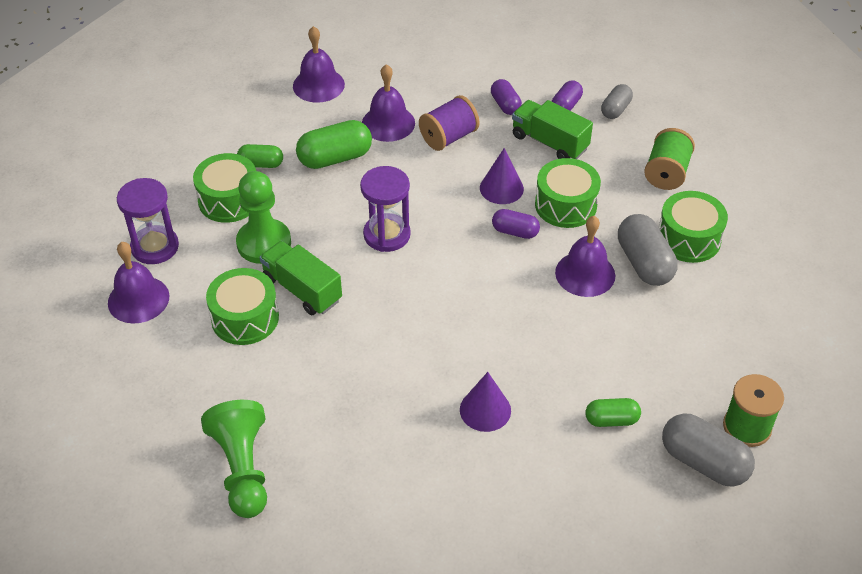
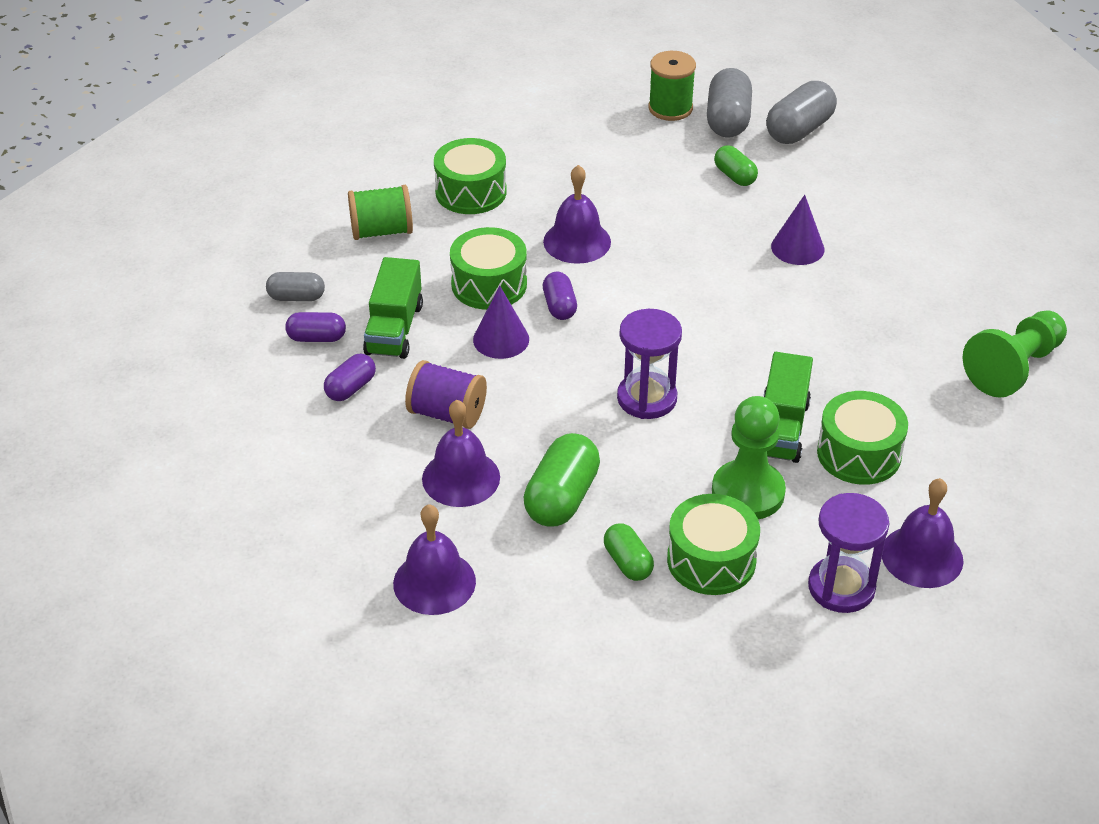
camera: 120 degrees left, 5 degrees down
green capsule [296,120,372,169] -> green capsule turned 75 degrees clockwise [524,433,600,527]
grey capsule [618,214,678,286] -> grey capsule moved to [766,81,837,144]

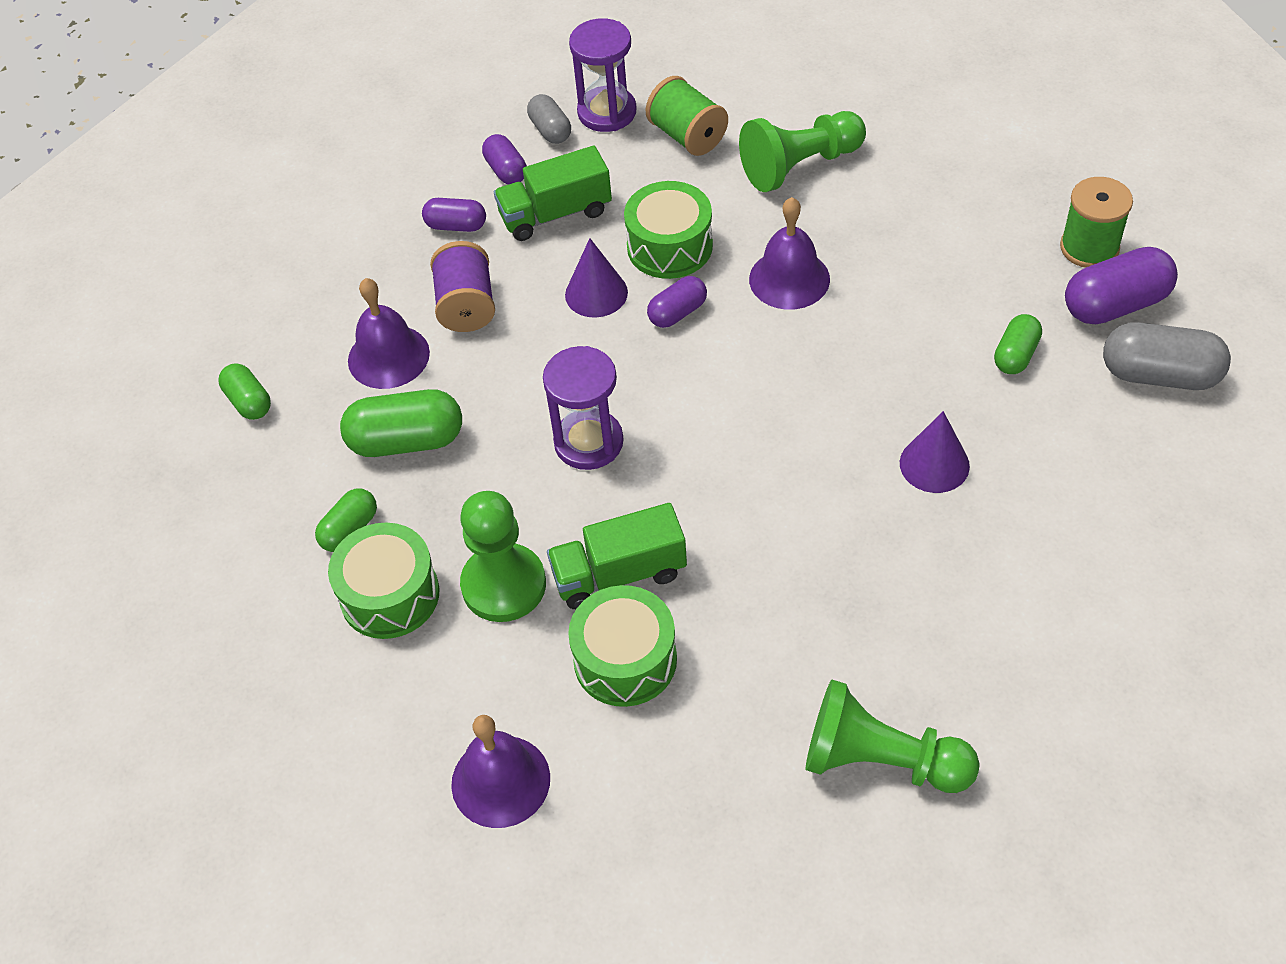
camera: 65 degrees right, 10 degrees up
purple bell [393,504,476,615] -> green capsule [219,363,271,420]
green drum [434,138,507,214] -> green pawn [739,111,866,192]
grey capsule [707,68,752,138] -> purple capsule [1065,247,1178,324]
purple hourglass [808,493,889,613] -> purple hourglass moved to [569,18,637,132]

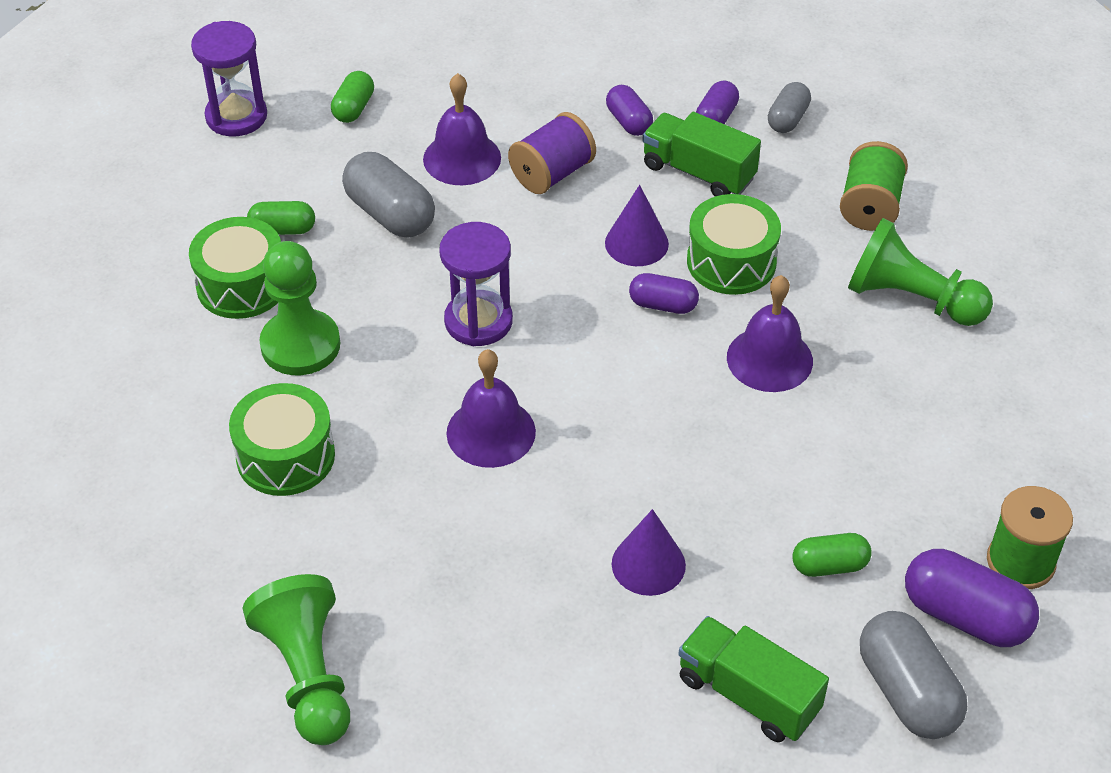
camera: 50 degrees right, 5 degrees down
green capsule [340,389,462,457] -> grey capsule [342,152,435,238]
purple bell [451,715,550,828] -> purple bell moved to [446,349,536,468]
green truck [547,503,687,609] -> green truck moved to [678,616,829,742]
purple hourglass [569,18,637,132] -> purple hourglass moved to [191,21,267,137]

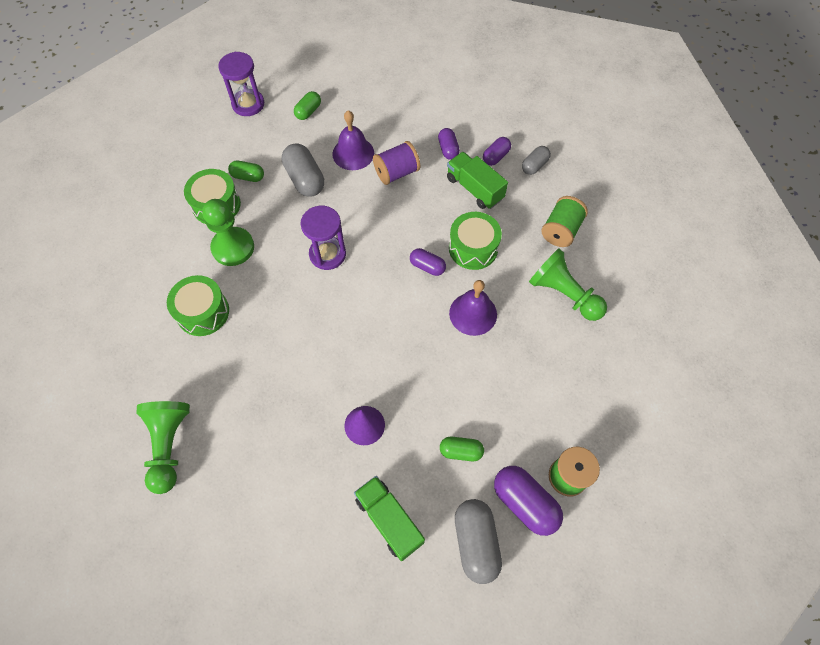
camera: 15 degrees right, 15 degrees up
purple bell [446,349,536,468] -> none
purple cone [605,185,669,266] -> none

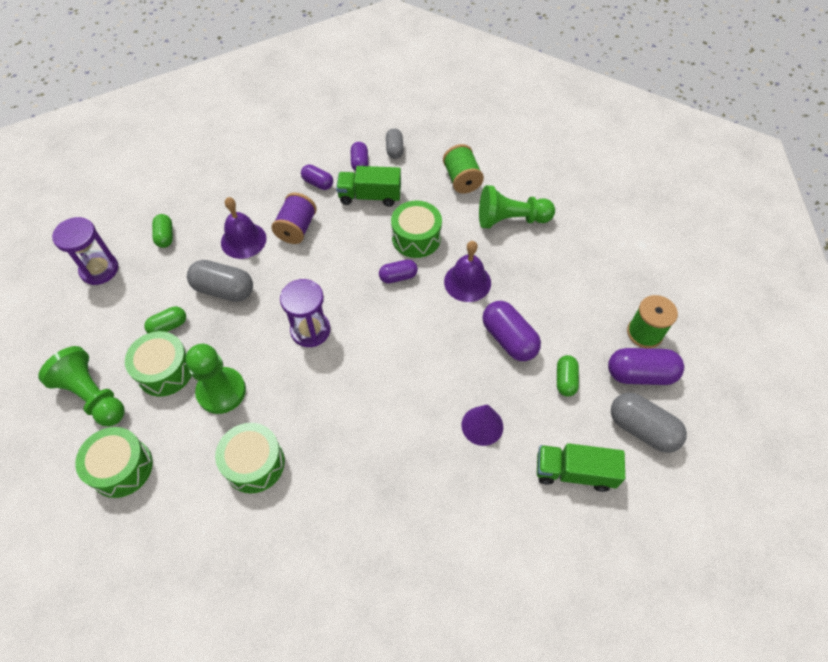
camera: 45 degrees left, 5 degrees down
green pawn [136,401,190,494] -> green pawn moved to [38,346,125,426]
green capsule [440,437,484,461] -> green capsule turned 45 degrees counterclockwise [557,355,579,396]
none -> green drum [75,427,153,498]
none -> purple capsule [483,301,541,361]

